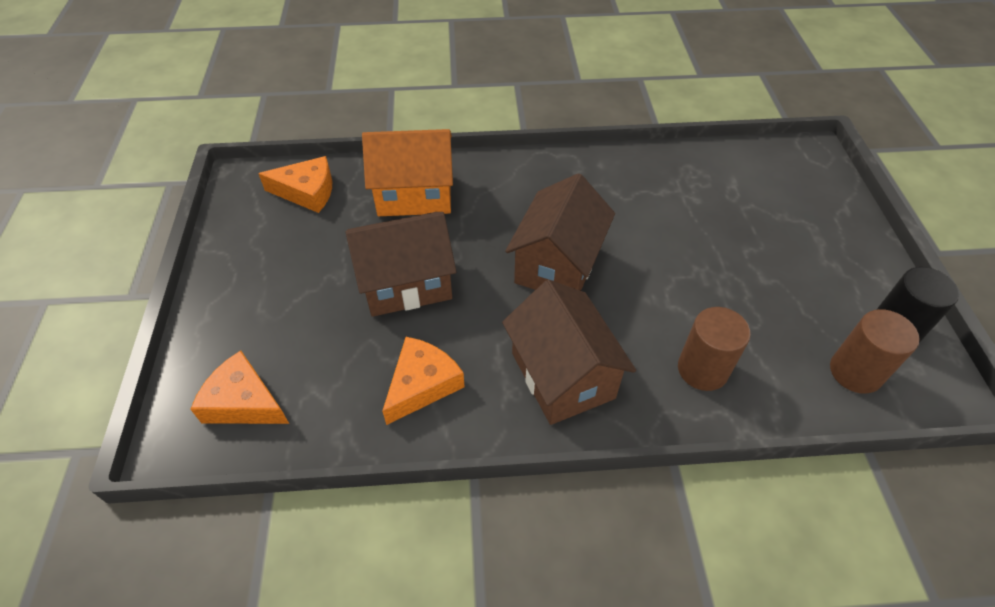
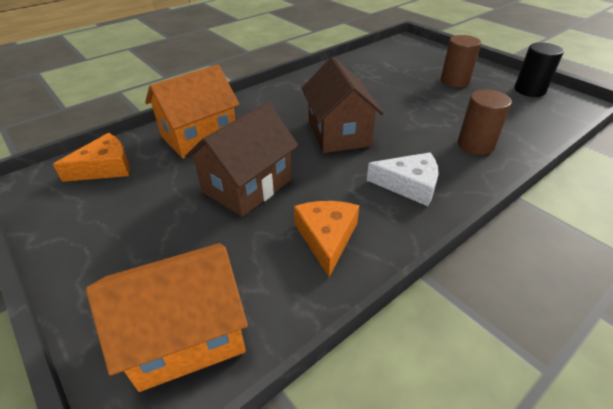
camera: 35 degrees left, 10 degrees down
orange cheese [190,350,289,424] -> orange house [86,243,248,392]
brown house [502,280,636,425] -> white cheese [367,152,438,206]
brown cylinder [830,309,919,394] -> brown cylinder moved to [441,35,481,88]

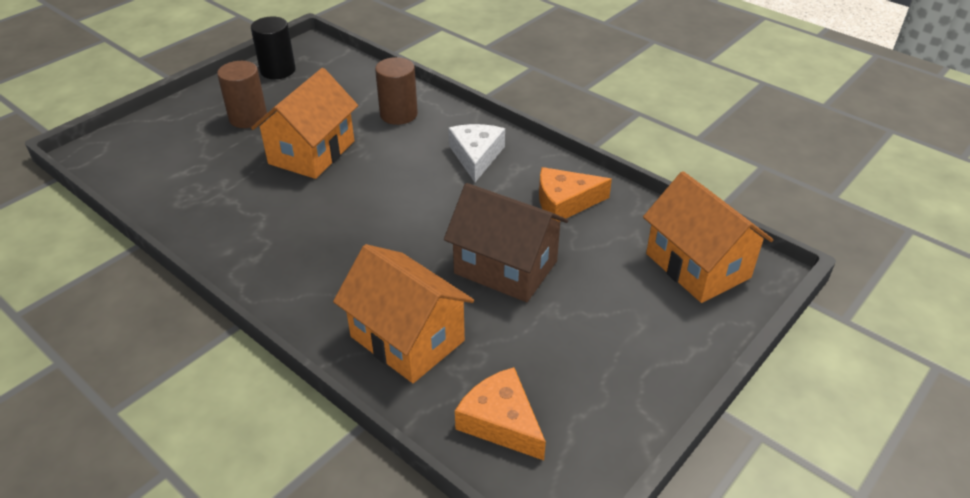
camera: 100 degrees left, 0 degrees up
brown house [302,57,384,153] -> none
none -> orange house [251,68,358,179]

